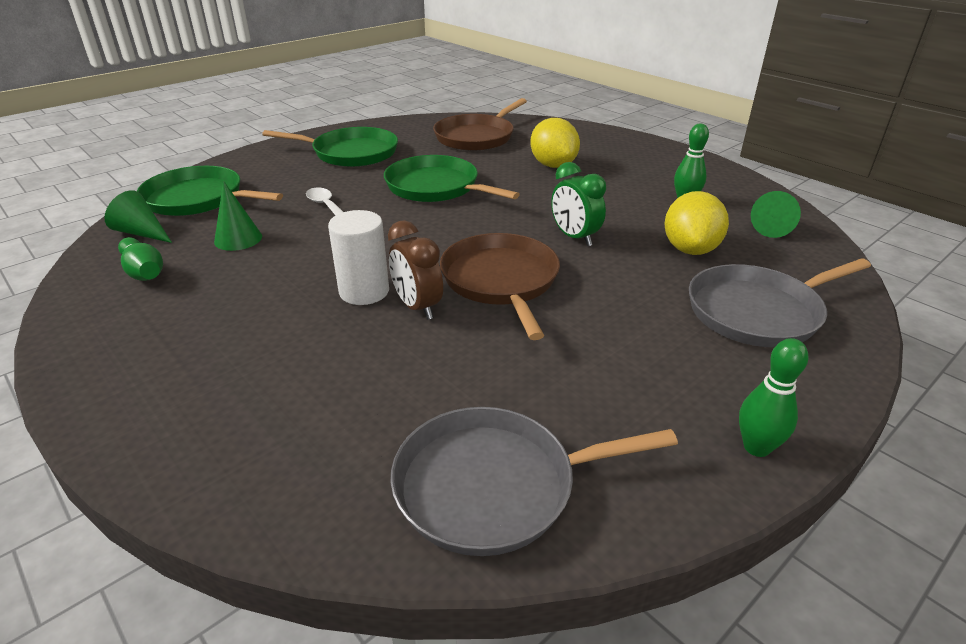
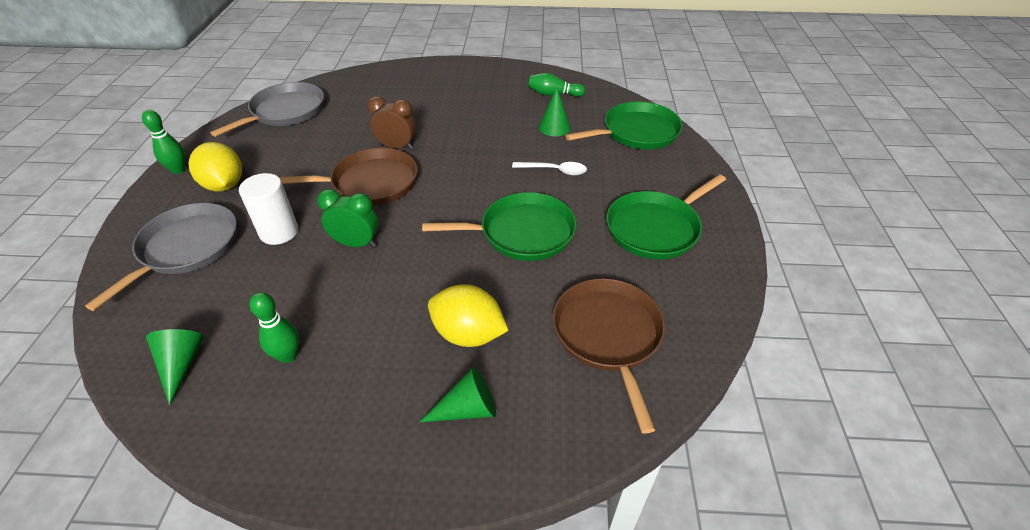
camera: 135 degrees right, 10 degrees up
green cone [104,190,172,243] -> green cone moved to [420,367,496,422]
white cylinder [328,210,389,305] -> white cylinder moved to [239,173,298,245]
brown pan [440,233,560,340] -> brown pan turned 45 degrees counterclockwise [279,148,418,205]
yellow lemon [664,191,729,255] -> yellow lemon moved to [189,142,242,192]

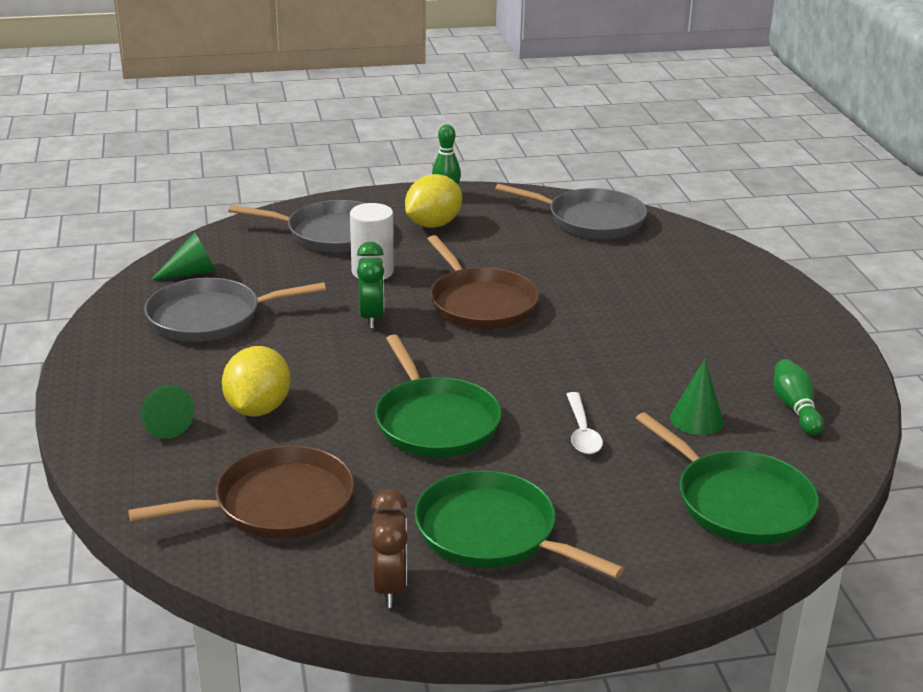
camera: 75 degrees right, 15 degrees down
green bowling pin [249,292,299,363] -> grey pan [144,278,326,342]
brown clock [368,96,416,150] -> brown clock moved to [370,489,408,608]

